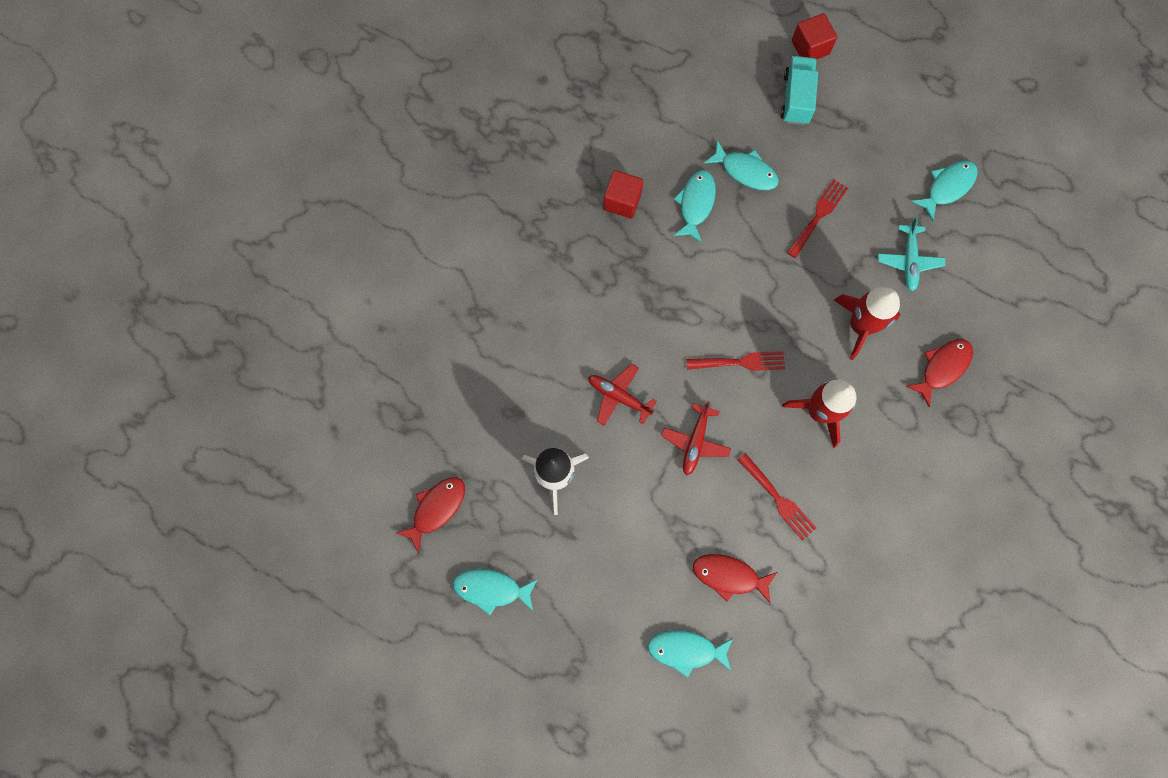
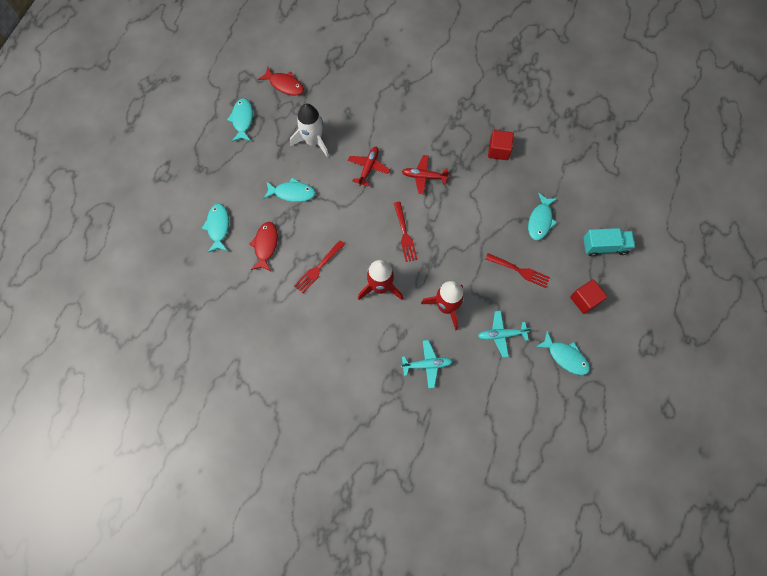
camera: 80 degrees right, 5 degrees down
red plane [661,401,731,476] -> red plane moved to [402,155,450,194]
turquoise fish [674,170,716,243] -> turquoise fish moved to [263,178,316,202]
red cube [792,13,837,59] -> red cube moved to [570,279,607,314]
red fish [906,339,973,407] -> turquoise plane [401,340,453,388]

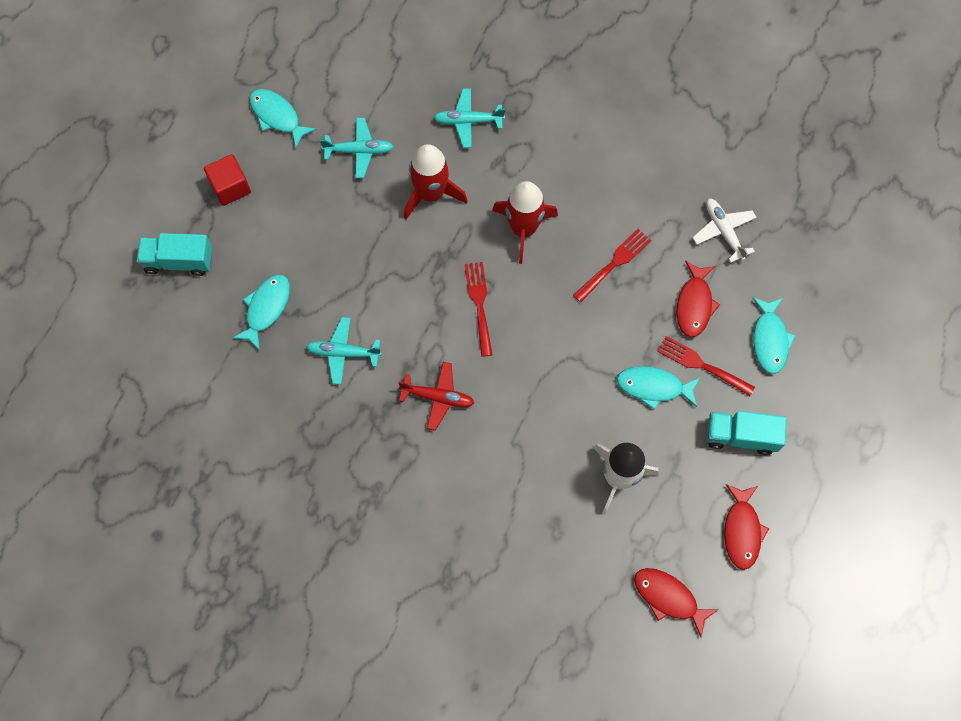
camera: 175 degrees left, 0 degrees up
turquoise fish [227,98,253,142] -> red fish [724,484,769,570]
red plane [348,147,390,187] -> none
red fork [485,253,550,288] -> red fork moved to [657,336,755,396]
red cube [488,130,514,160] -> none
none -> turquoise plane [306,317,382,385]
none -> white plane [693,199,757,263]
none -> turquoise truck [707,411,787,455]

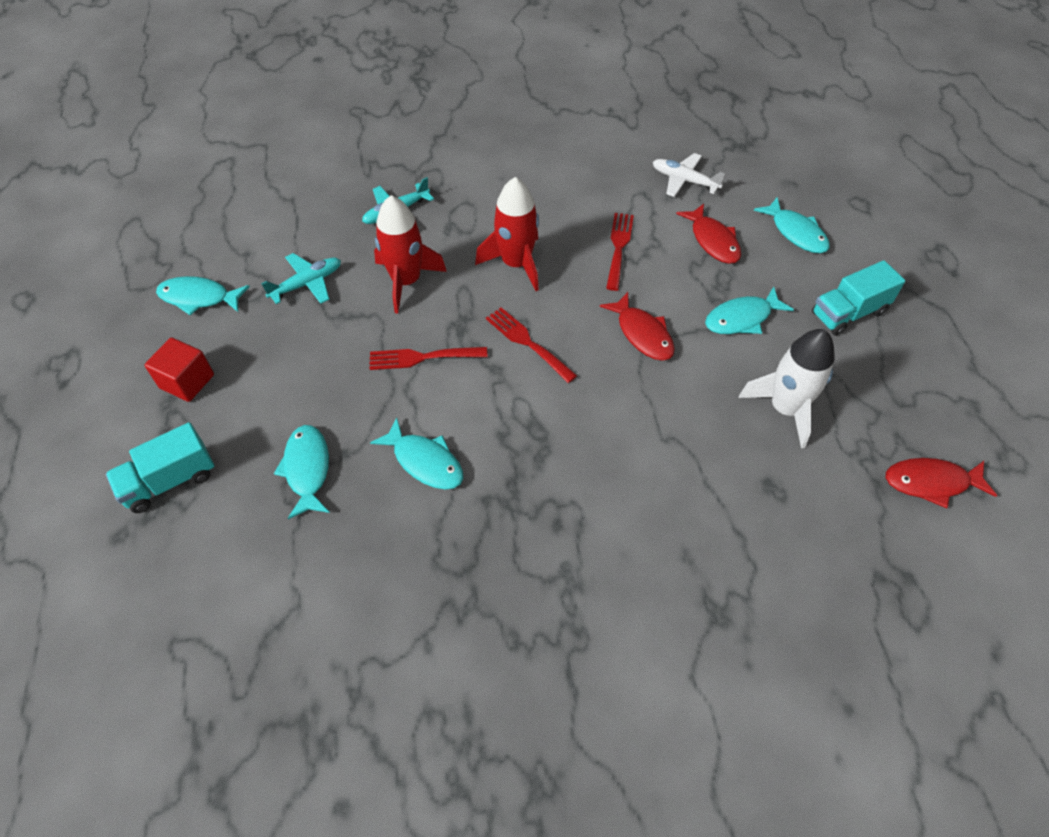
camera: 35 degrees left, 15 degrees down
turquoise plane [306,317,382,385] -> turquoise fish [370,417,463,490]
red plane [398,362,474,431] -> none
red fork [657,336,755,396] -> red fork moved to [369,347,487,370]
red fish [724,484,769,570] -> red fish moved to [600,292,675,361]

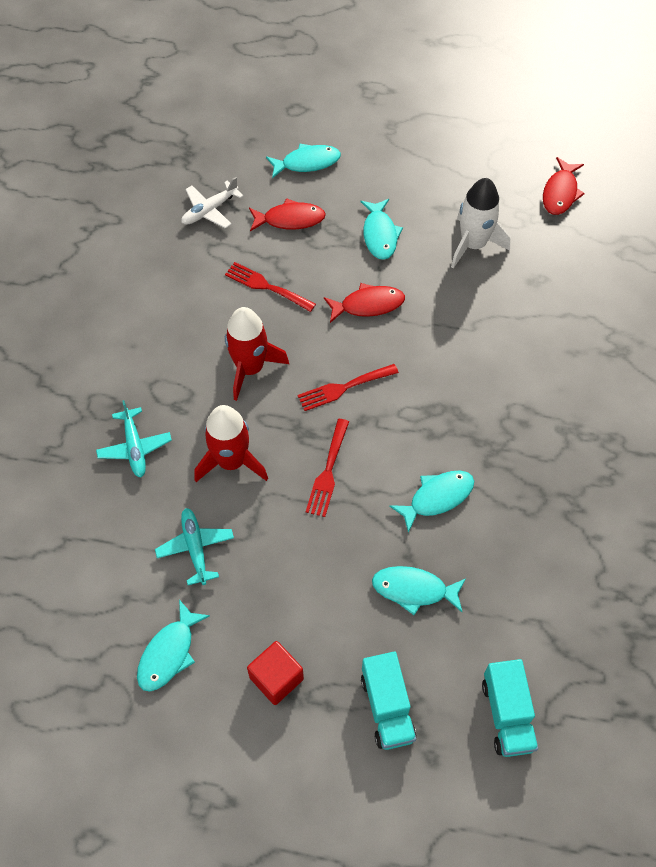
camera: 70 degrees left, 5 degrees up
turquoise truck [812,260,905,336] -> turquoise truck moved to [482,659,538,757]

